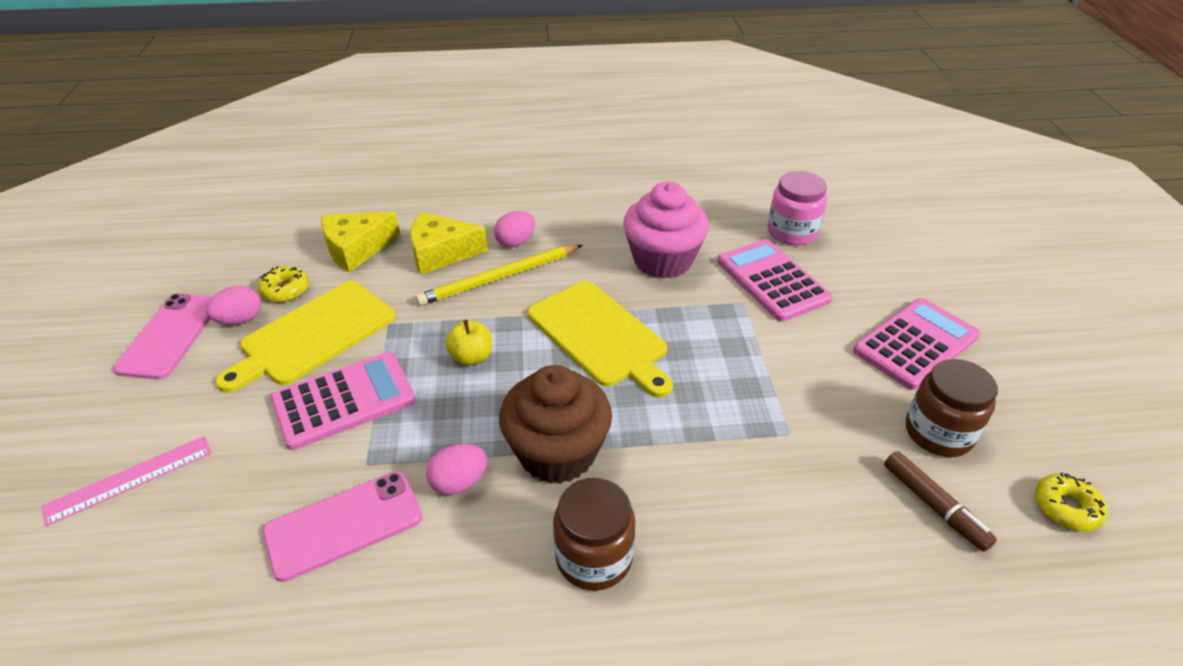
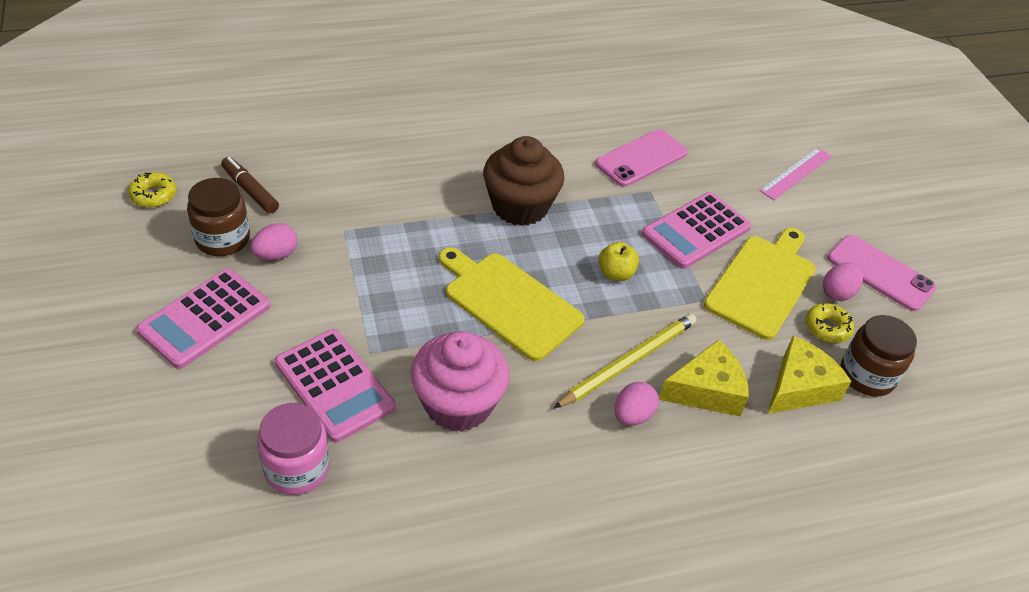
camera: 165 degrees right, 5 degrees up
pink phone [113,294,213,379] -> pink phone turned 45 degrees counterclockwise [827,235,936,311]
pink egg [426,444,488,495] -> pink egg moved to [251,223,297,260]
brown jar [553,478,636,591] -> brown jar moved to [840,315,917,396]

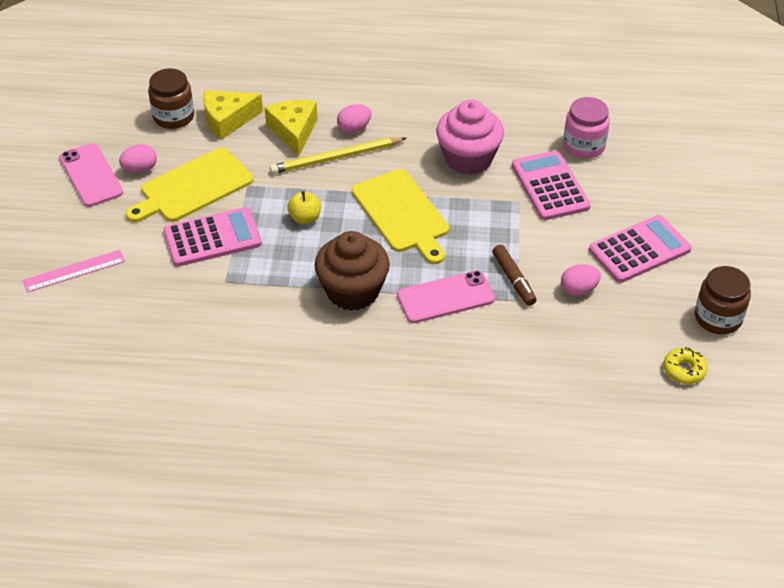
camera: 155 degrees left, 0 degrees up
brown jar [187,178,250,256] -> brown jar moved to [695,266,751,334]
brown marker [221,157,279,214] -> brown marker moved to [492,245,536,306]
pink phone [595,129,688,187] -> pink phone moved to [397,270,495,323]
yellow cheese [659,339,749,416] -> yellow cheese turned 75 degrees clockwise [265,100,317,156]
yellow donut [806,302,854,343] -> none

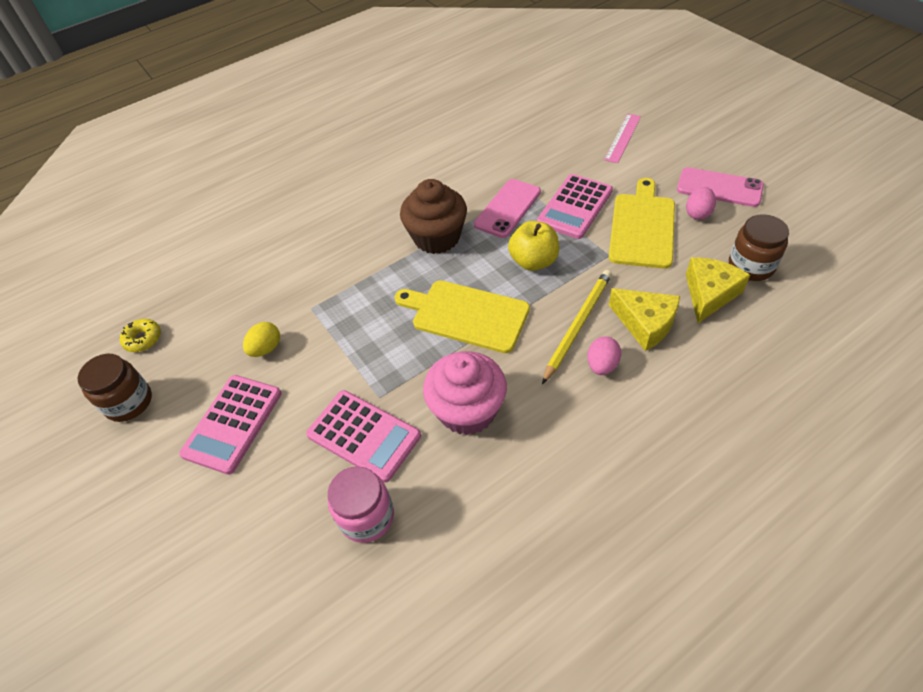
camera: 145 degrees right, 5 degrees up
yellow apple [287,191,321,224] -> yellow apple [508,221,559,271], size x1.53
pink phone [397,270,495,323] -> pink phone moved to [474,179,541,238]
brown marker [492,245,536,306] -> none
pink egg [561,264,601,296] -> yellow egg [243,322,280,357]

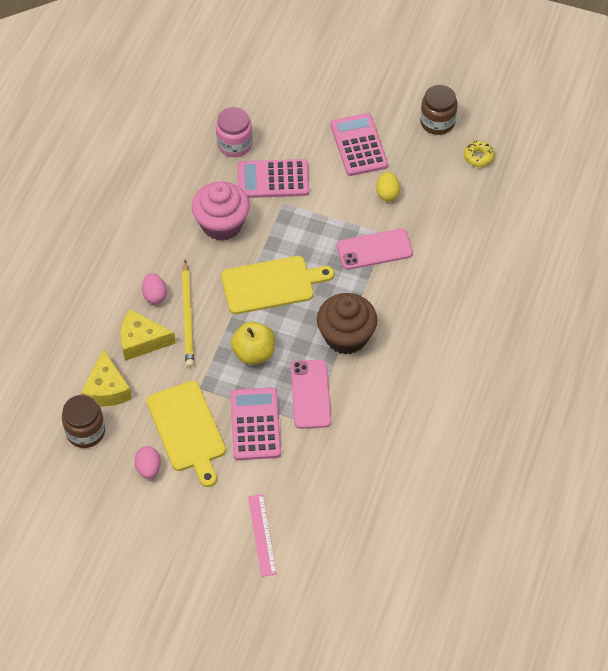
camera: 140 degrees right, 5 degrees up
pink phone [677,167,764,207] -> pink phone moved to [337,229,413,270]

